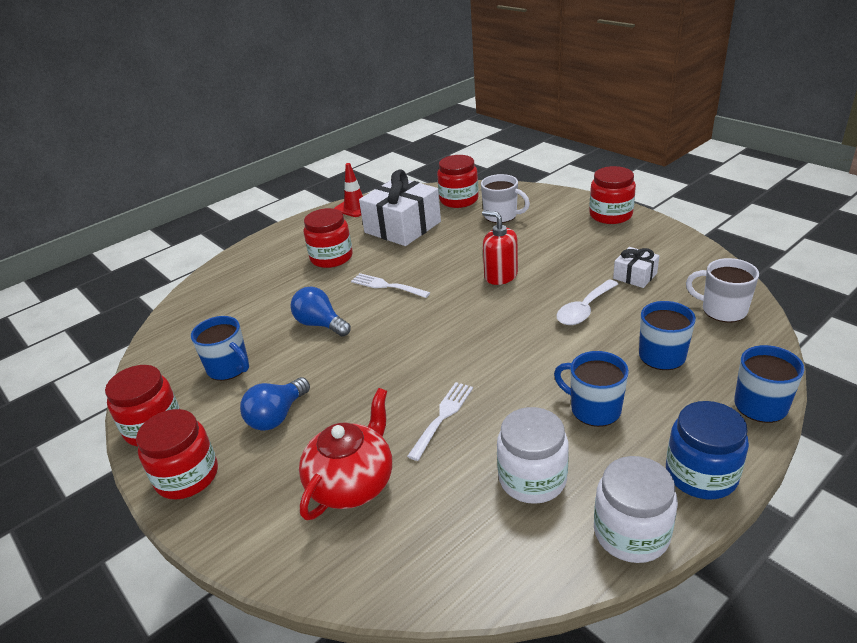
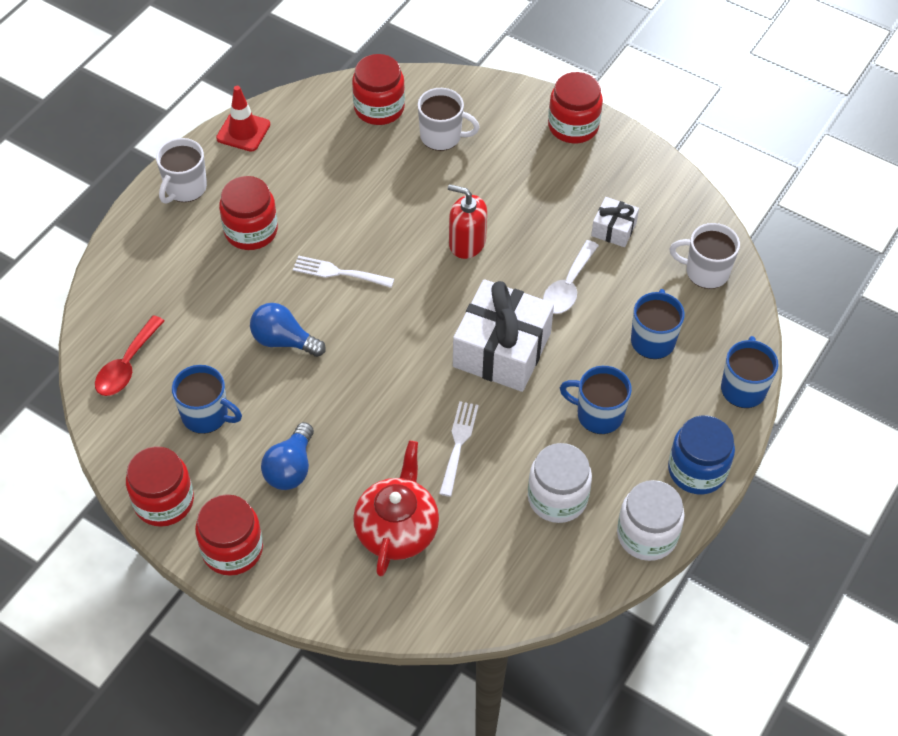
camera: 20 degrees left, 20 degrees up
white gift [359,169,441,246] -> white gift moved to [453,279,554,392]
none -> red spoon [95,315,164,396]
none -> white mug [156,138,207,204]

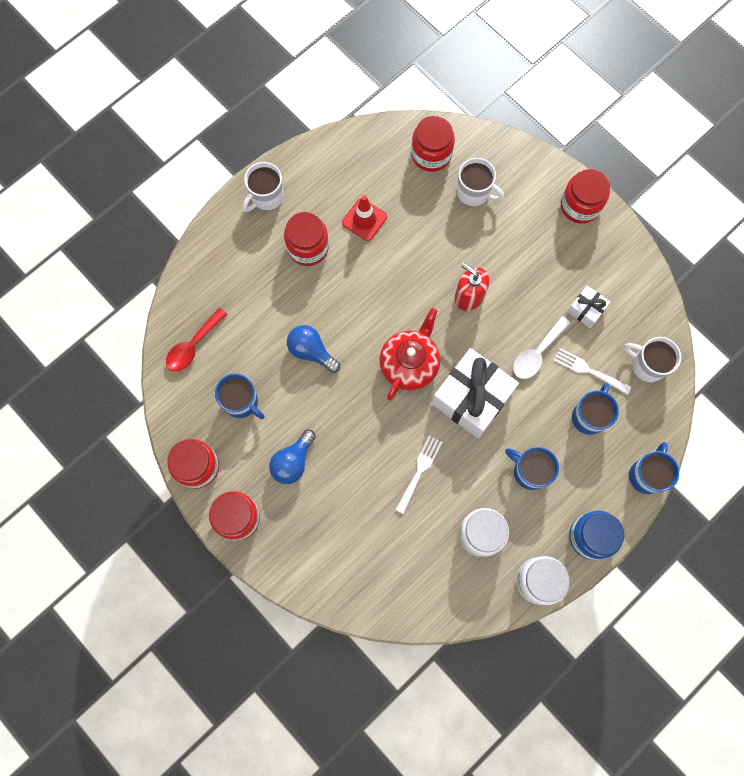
camera: 15 degrees right, 20 degrees up
red traffic cone [216,86,270,152] -> red traffic cone moved to [342,195,387,241]
white fork [293,255,394,288] -> white fork moved to [554,348,631,395]
red teapot [353,441,439,577] -> red teapot moved to [379,308,440,400]

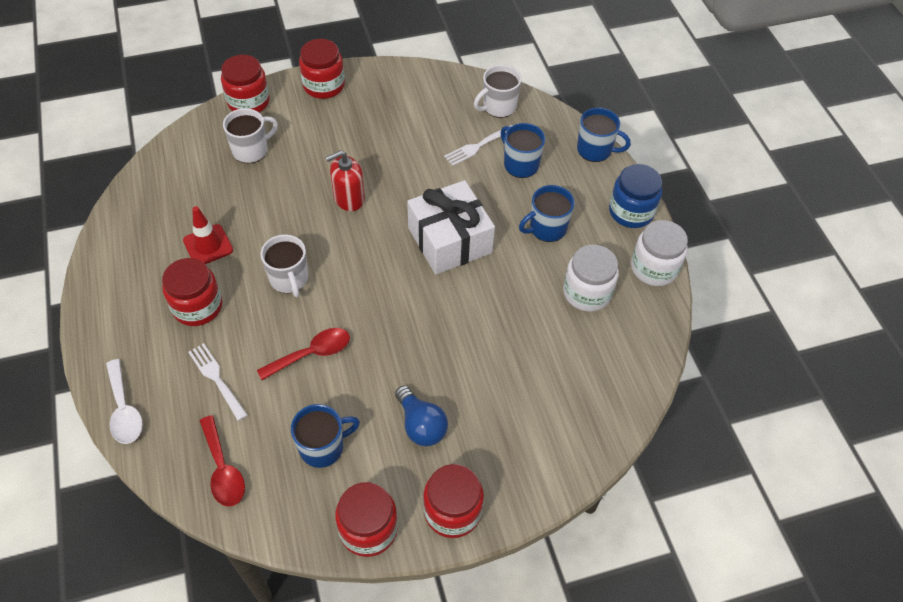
camera: 65 degrees left, 20 degrees down
white mug [242,162,284,212] -> white mug moved to [261,234,308,297]
blue light bulb [287,325,340,373] -> red spoon [257,328,350,380]
red teapot [379,308,440,400] -> none
white fork [396,436,442,514] -> white fork moved to [188,343,247,421]
red jar [411,116,455,172] -> red jar moved to [221,55,270,112]
white spoon [513,316,570,379] -> white spoon moved to [106,359,143,444]
white gift [567,285,611,328] -> none
blue mug [629,442,679,494] -> blue mug turned 150 degrees clockwise [577,108,631,162]

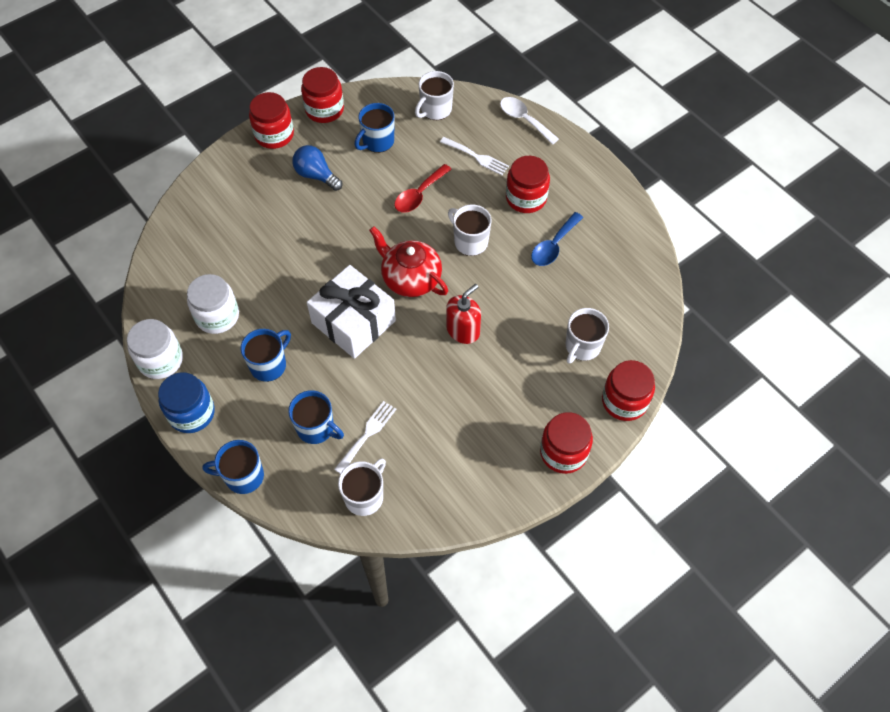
camera: 160 degrees right, 5 degrees up
red traffic cone [183,206,233,264] -> blue spoon [531,212,583,266]
red spoon [200,415,245,507] -> white mug [415,71,454,120]
none -> red teapot [369,226,448,297]

